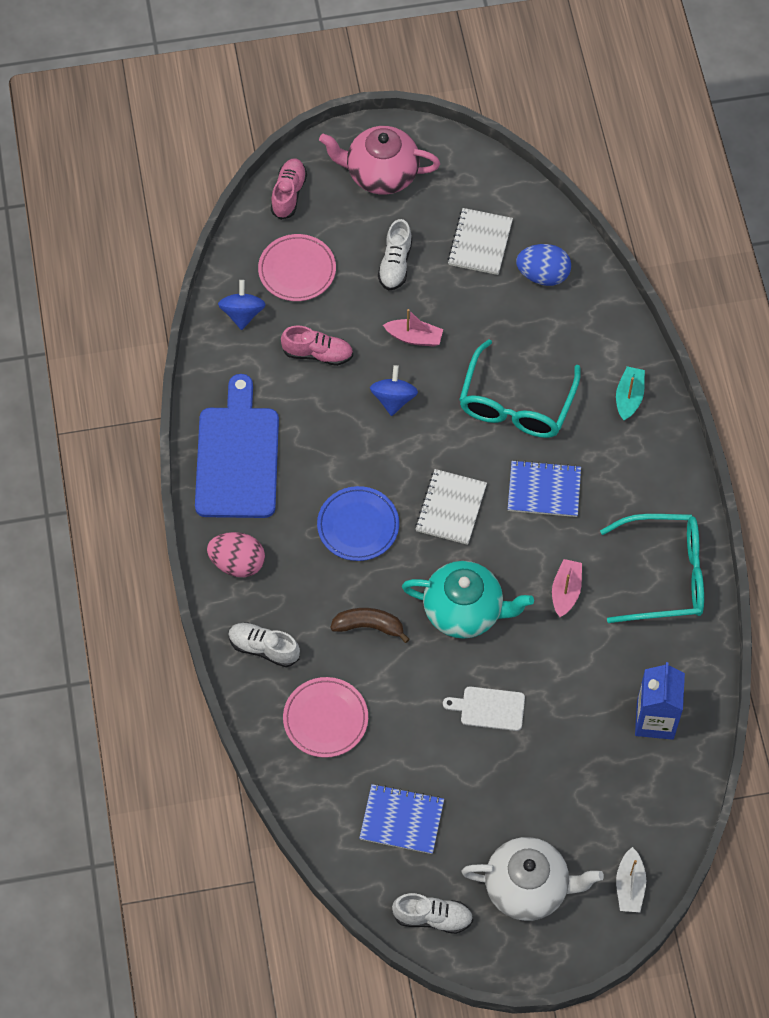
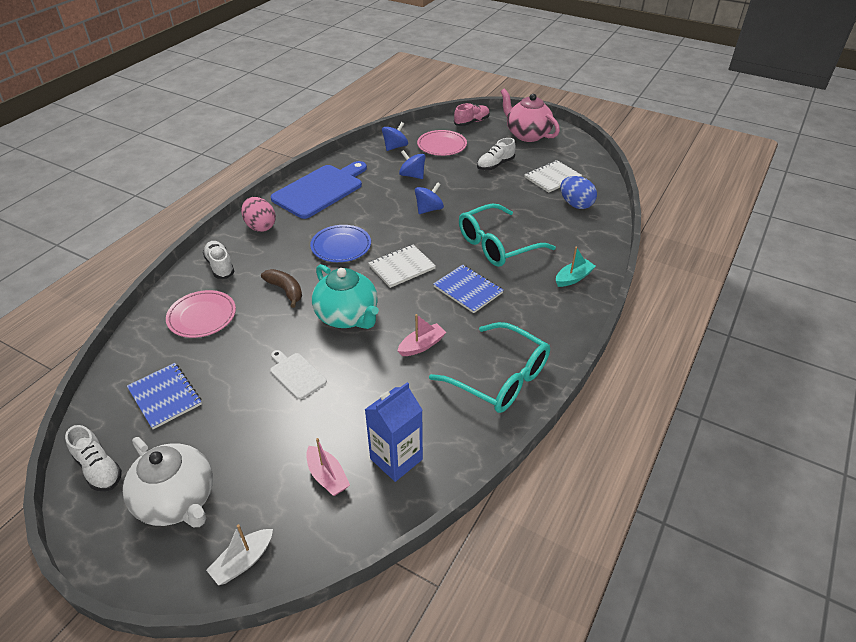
camera: 40 degrees right, 20 degrees down
pink shoe [281,326,353,366] -> blue spinning top [399,150,426,179]
pink boat [383,309,443,347] -> pink boat moved to [306,438,350,496]

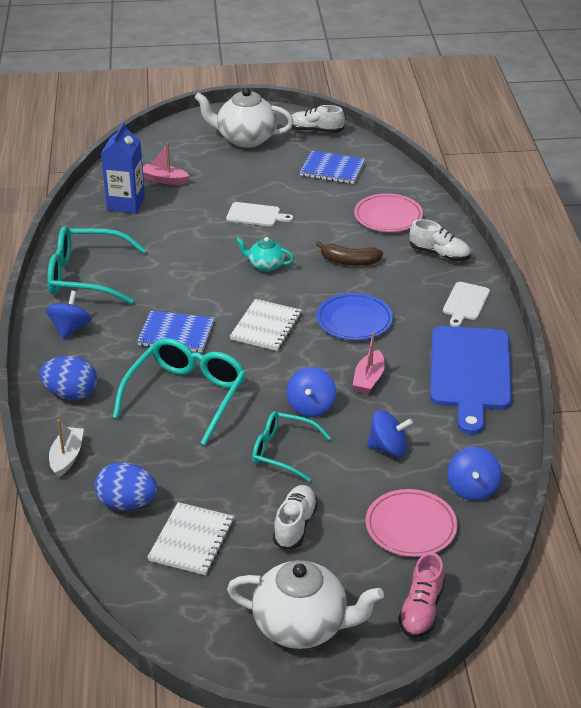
camera: 145 degrees right, 5 degrees down
white boat [206,524,273,585] -> white boat moved to [49,420,84,478]
pink egg [241,197,276,232] -> white cutting board [443,282,490,327]
turquoise teapot [312,264,379,329] -> turquoise teapot [236,237,294,272], size x0.53
pink boat [398,314,446,356] -> pink boat moved to [353,333,385,394]
pink teapot [500,89,560,142] -> white teapot [227,560,384,649]
turquoise boat [556,247,596,287] -> blue egg [39,356,97,400]
none -> blue spinning top [46,291,92,339]
none -> turquoise glasses [252,411,331,482]

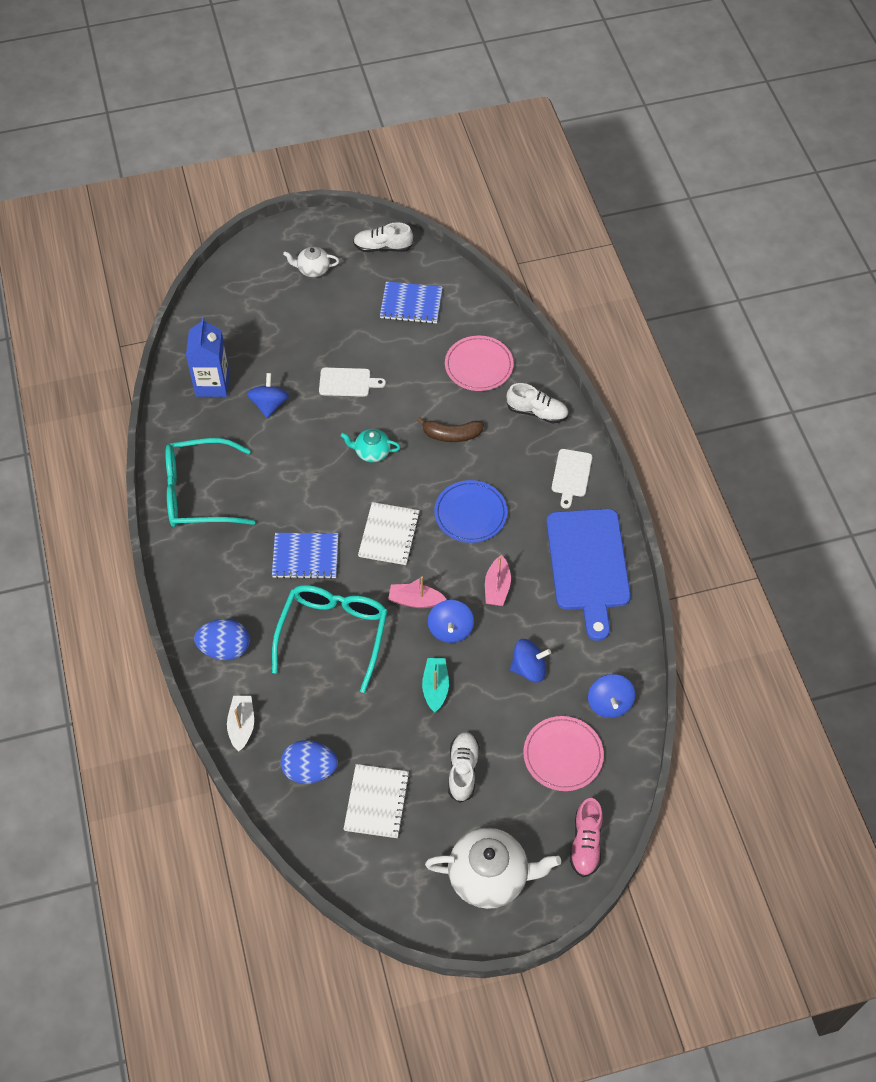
camera: 10 degrees left, 20 degrees up
blue spinning top [46,291,92,339] -> blue spinning top moved to [247,373,289,418]
pink boat [143,143,190,185] -> pink boat moved to [388,576,447,608]
white teapot [194,88,294,148] -> white teapot [283,247,339,277], size x0.53
turquoise glasses [252,411,331,482] -> turquoise boat [422,658,449,712]

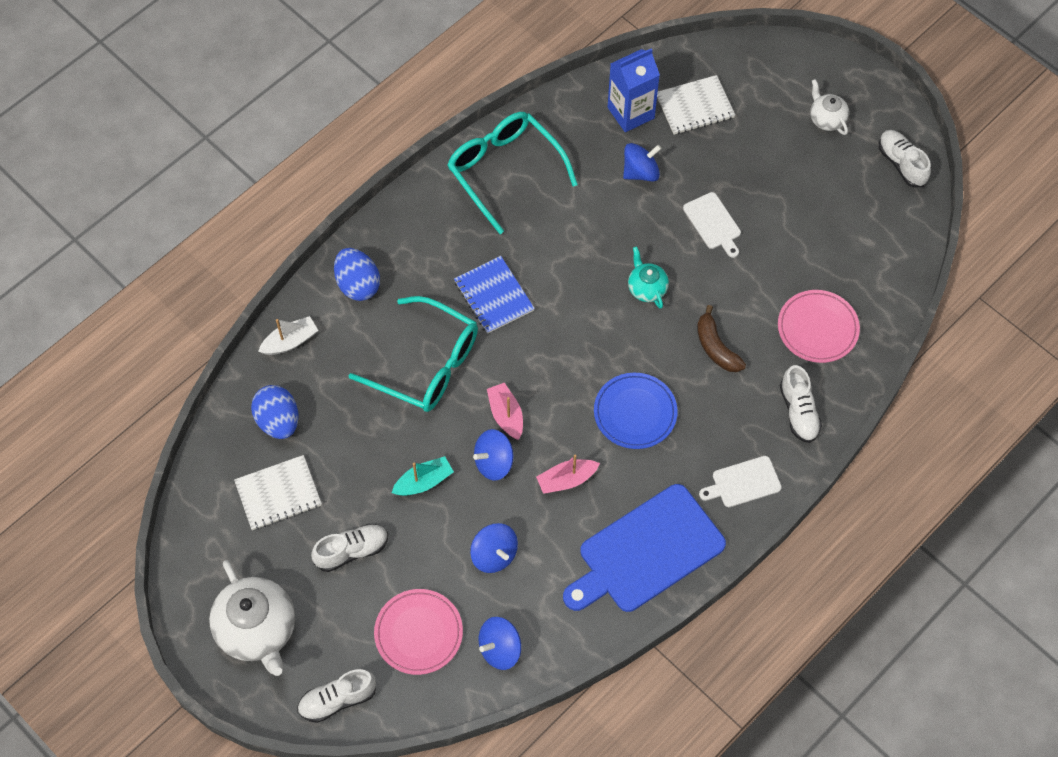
camera: 60 degrees right, 5 degrees up
turquoise glasses [272,585,388,693] -> turquoise glasses turned 45 degrees clockwise [348,296,478,412]
white notebook [358,502,420,565] -> white notebook moved to [657,75,735,135]
blue notebook [380,281,443,324] -> none
pink shoe [570,798,603,877] -> white shoe [297,669,376,723]

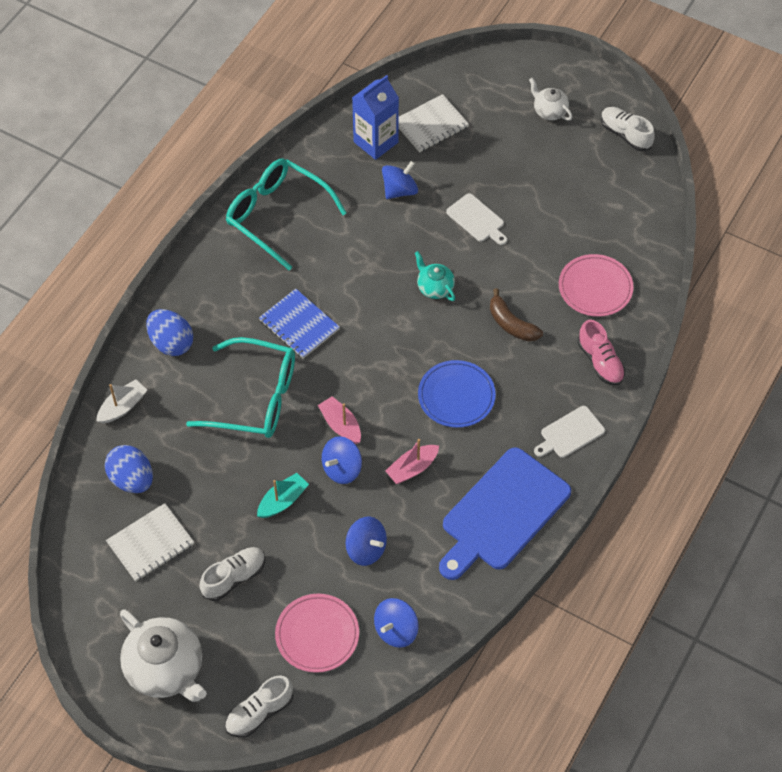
camera: 15 degrees left, 5 degrees down
white shoe [780,365,822,443] -> pink shoe [578,320,625,386]

